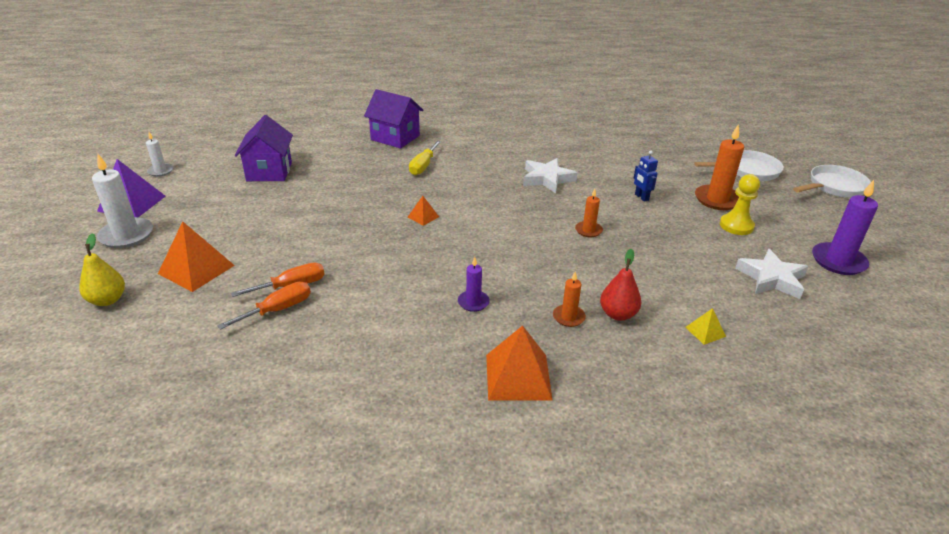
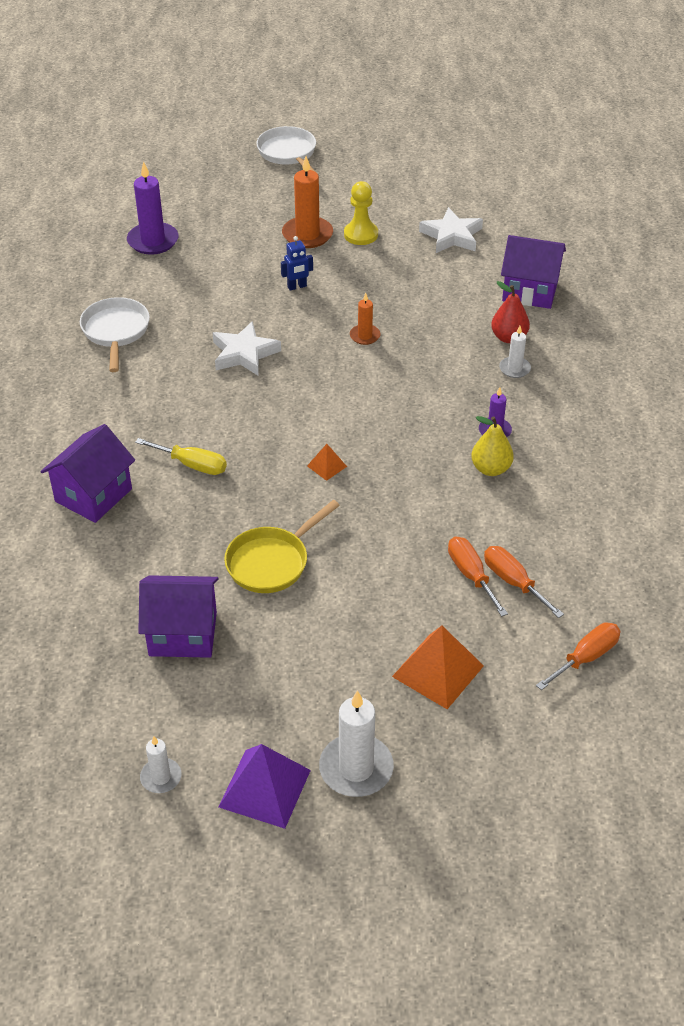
camera: 85 degrees left, 10 degrees up
yellow pear [79,233,125,306] -> yellow pear moved to [471,416,514,476]
orange pyramid [486,325,553,401] -> none
orange candle [553,271,586,327] -> white candle [499,326,531,378]
yellow pyramid [685,308,726,345] -> purple house [501,235,566,309]
white pan [695,150,784,181] -> white pan moved to [80,297,150,372]
purple candle [812,180,878,275] -> purple candle moved to [127,161,178,255]
none -> yellow pan [224,500,340,593]
none -> orange screwdriver [536,622,621,690]

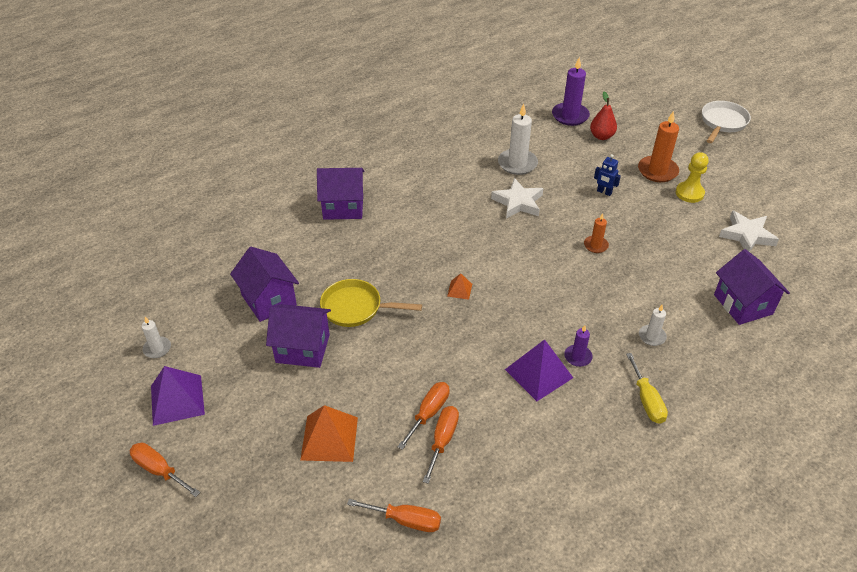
camera: 55 degrees right, 0 degrees up
white pan [80,297,150,372] -> none
yellow screwdriver [135,438,227,475] -> yellow screwdriver moved to [626,353,668,424]
white candle [319,690,394,797] -> white candle moved to [498,104,538,175]
yellow pear [471,416,514,476] -> purple pyramid [505,339,573,401]
red pear [491,281,530,343] -> red pear moved to [590,91,617,140]
none -> orange screwdriver [130,443,200,497]
none -> purple house [266,304,331,368]

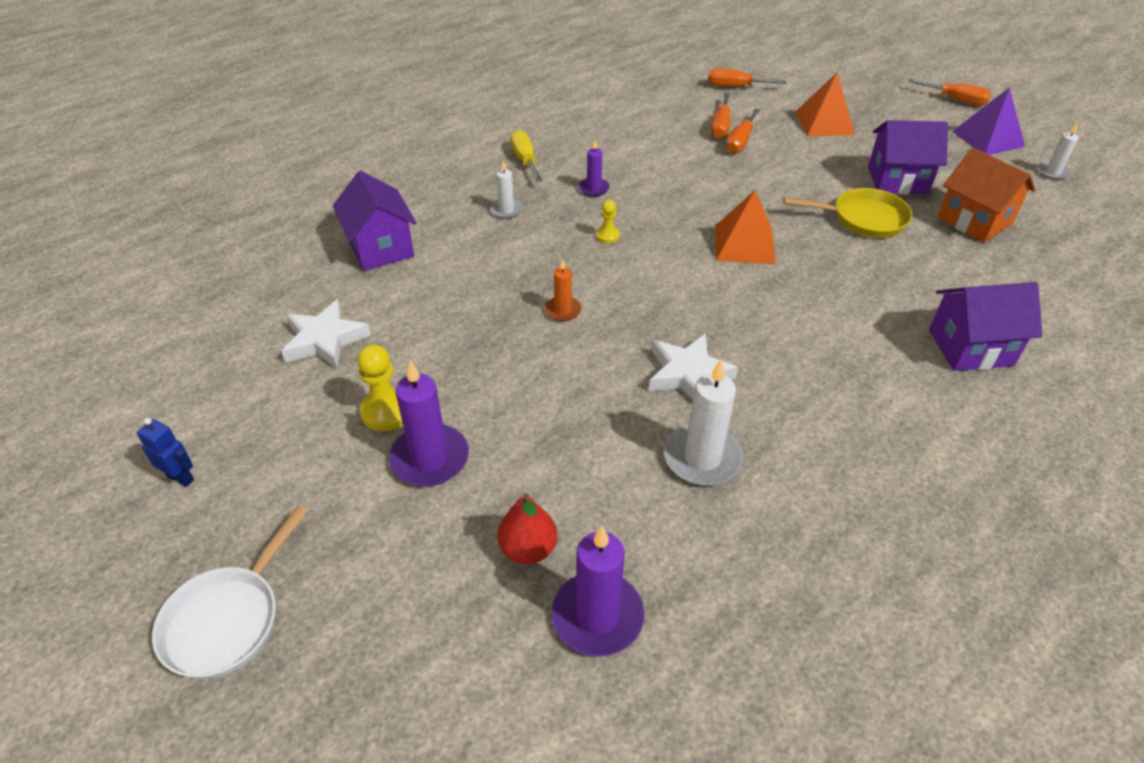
camera: 175 degrees right, 0 degrees up
purple house [230,247,299,322] -> orange house [937,148,1036,243]
orange pyramid [447,273,472,300] -> orange pyramid [715,190,776,264], size x2.02
purple pyramid [505,339,573,401] -> none
blue robot [594,154,621,196] -> blue robot moved to [137,418,194,487]
orange candle [638,111,679,182] -> purple candle [389,360,469,486]
none -> yellow pawn [596,200,620,243]

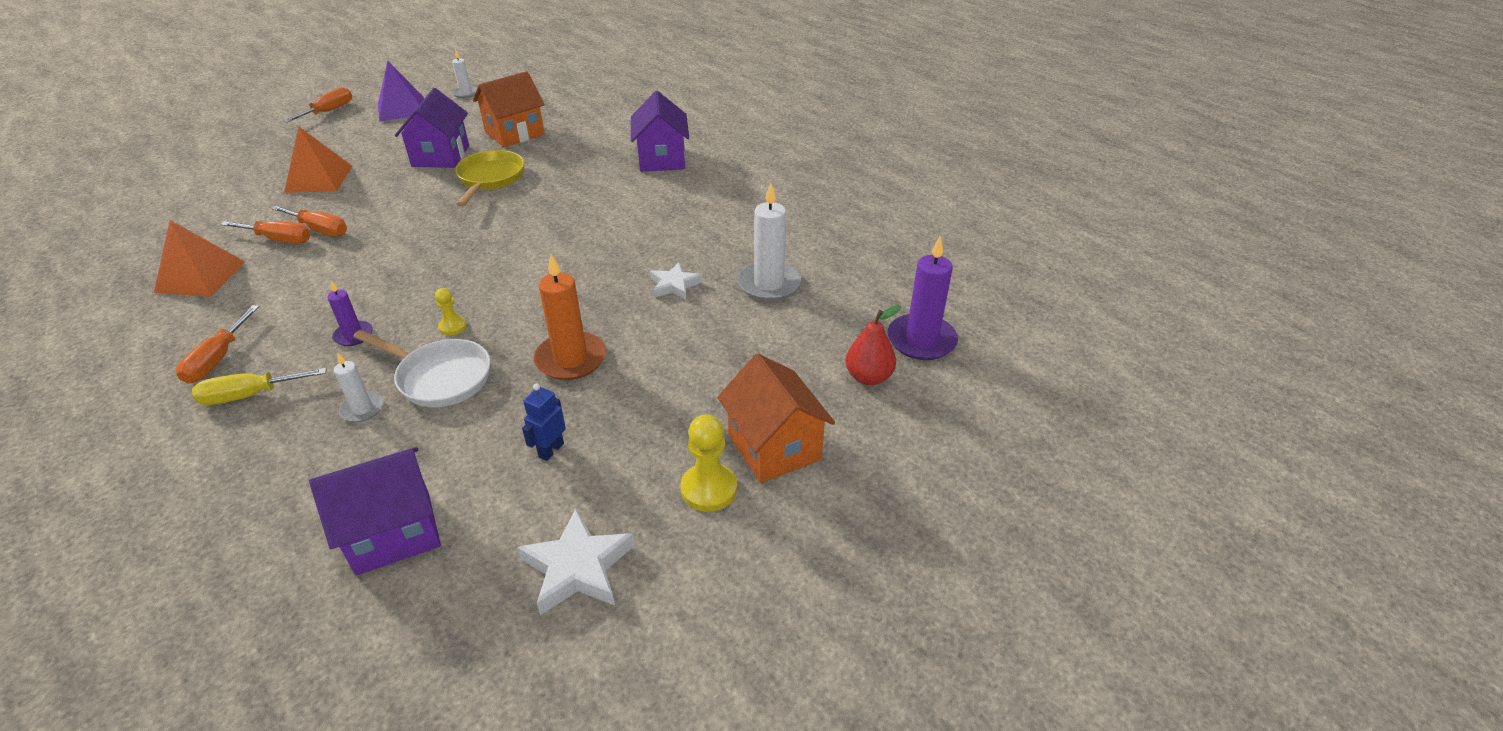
camera: 90 degrees left, 5 degrees down
blue robot [137,418,194,487] -> blue robot moved to [522,383,566,461]
white pan [152,505,308,679] -> white pan moved to [353,330,491,407]
purple candle [389,360,469,486] -> orange house [717,354,835,483]
orange candle [545,259,582,321] -> orange candle [534,254,606,380], size x1.80
white star [649,333,738,399] -> white star [650,262,702,300], size x0.66
orange screwdriver [708,68,786,87] -> orange screwdriver moved to [176,305,260,384]
orange pyramid [715,190,776,264] -> orange pyramid moved to [154,220,245,297]

